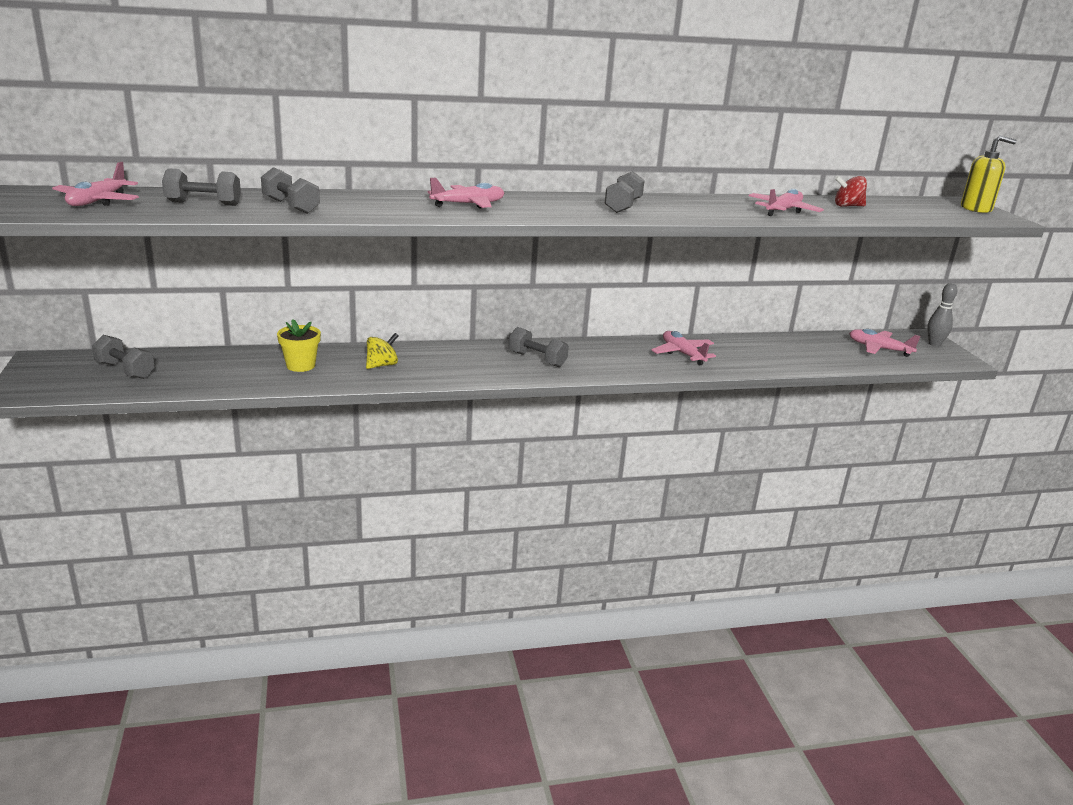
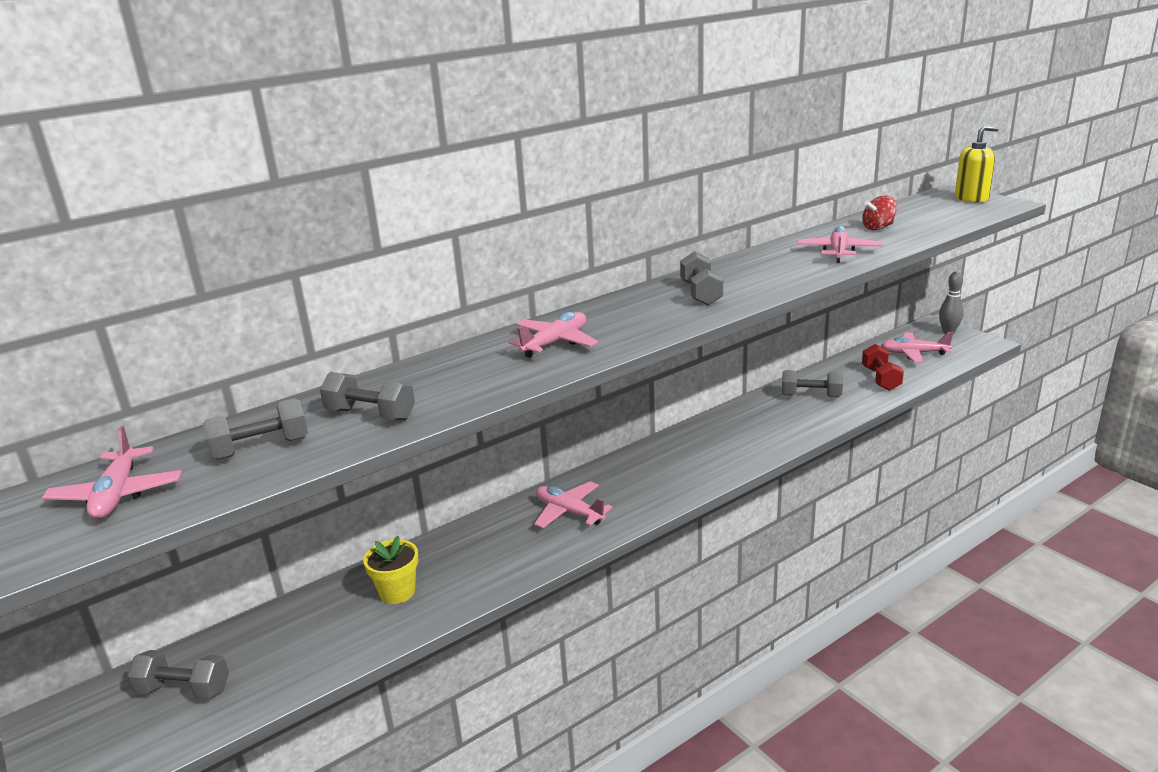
camera: 20 degrees left, 0 degrees up
yellow spinning top [366,333,399,369] -> none
grey dumbbell [508,327,569,367] -> grey dumbbell moved to [782,370,843,397]
pink plane [651,331,716,366] -> pink plane moved to [534,481,612,528]
none -> red dumbbell [862,344,904,391]

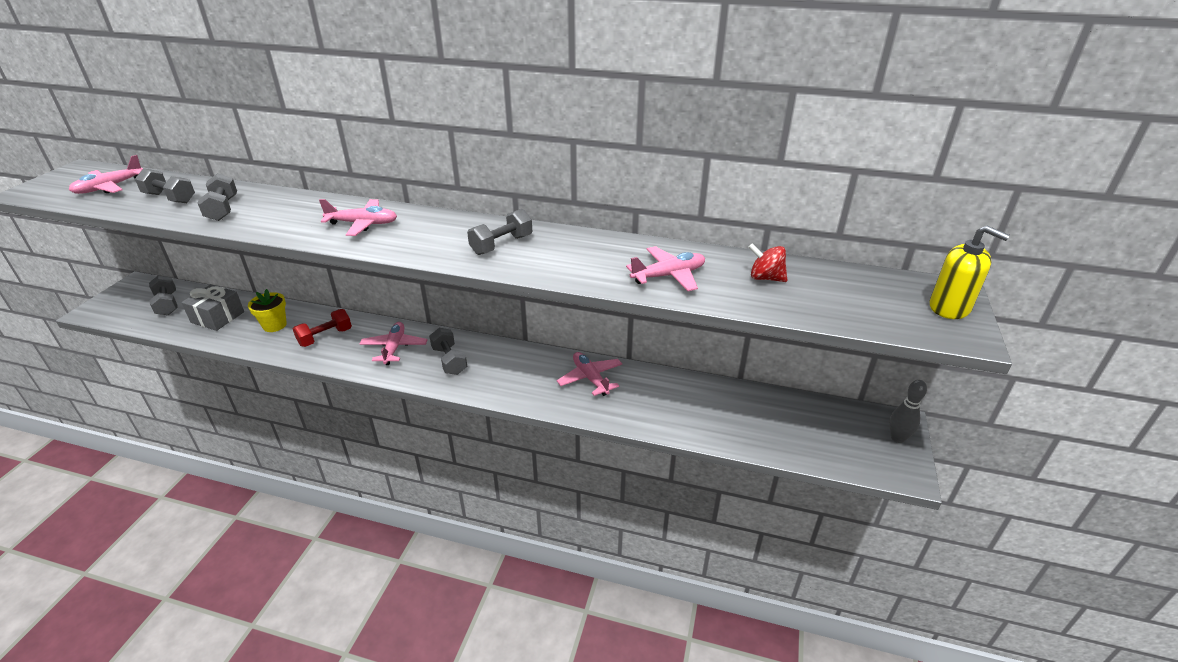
camera: 50 degrees right, 10 degrees up
grey dumbbell [782,370,843,397] -> grey dumbbell moved to [429,328,467,375]
red dumbbell [862,344,904,391] -> red dumbbell moved to [293,309,352,347]
pink plane [881,332,953,363] -> pink plane moved to [557,352,622,396]
none -> grey gift [181,284,244,331]

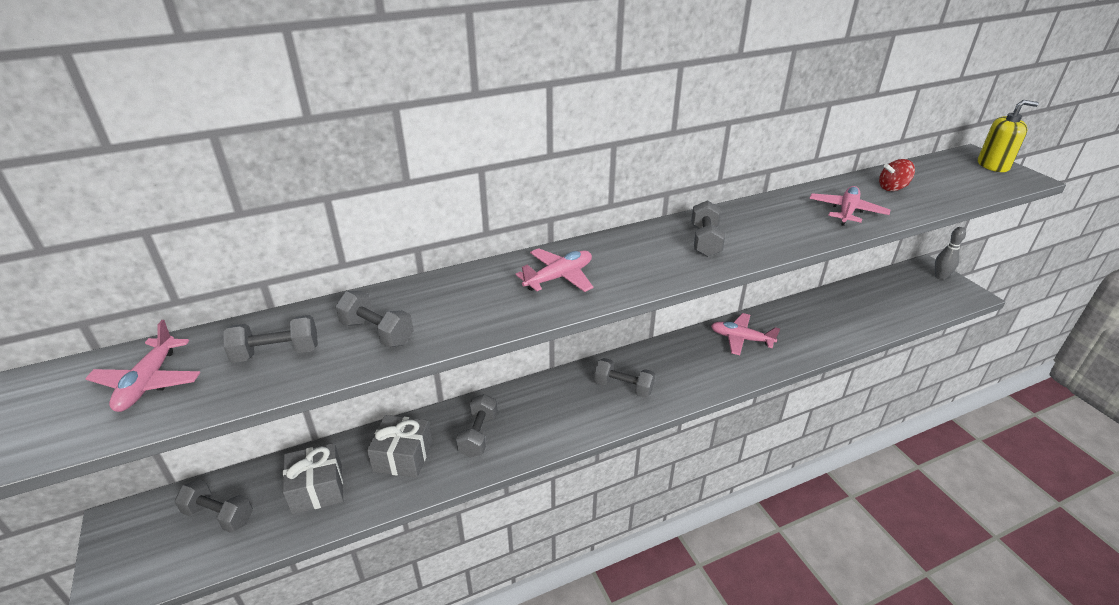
camera: 40 degrees left, 0 degrees up
yellow flower pot [248,289,287,332] -> grey gift [367,415,432,478]
red dumbbell [293,309,352,347] -> grey dumbbell [456,394,498,457]
pink plane [360,322,428,365] -> none

